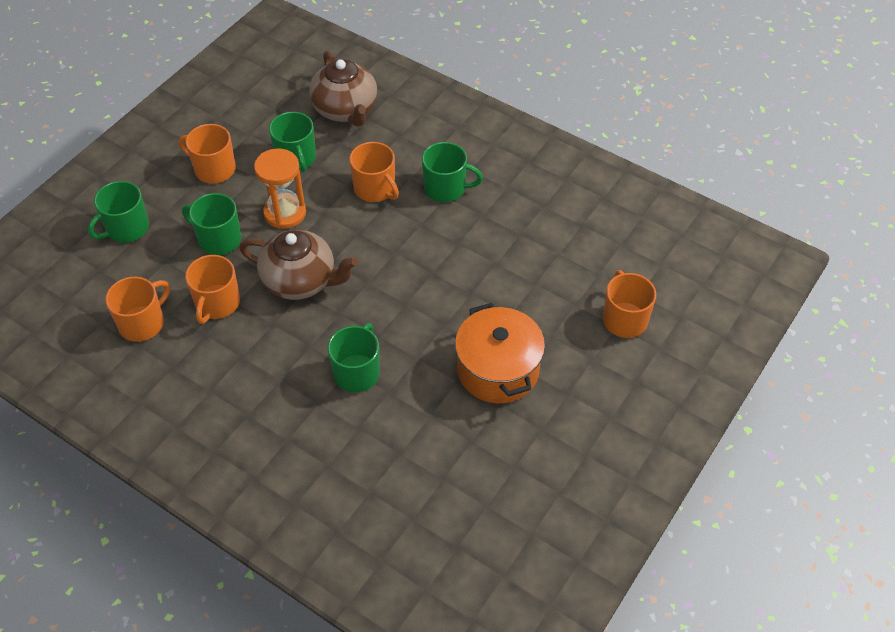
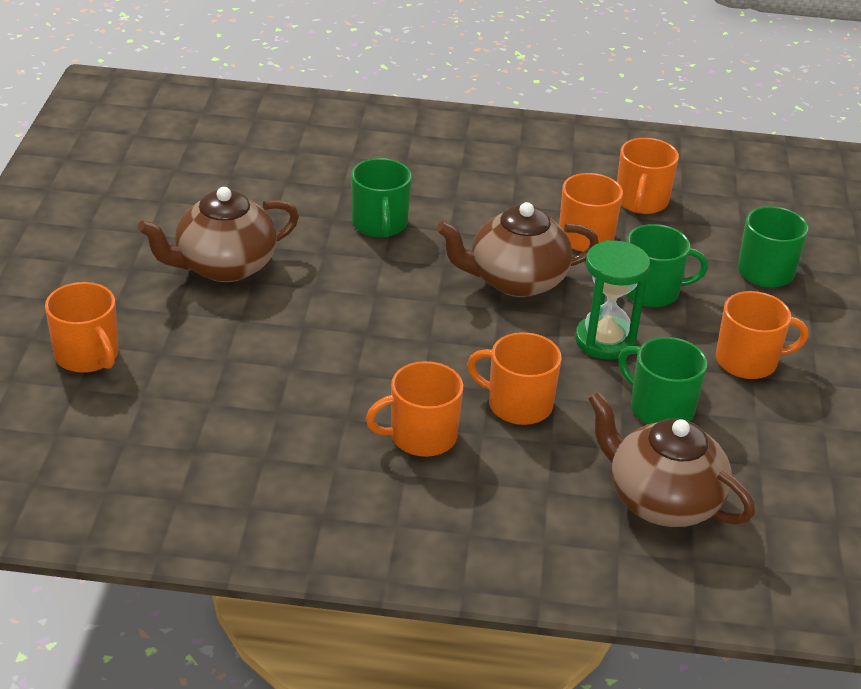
camera: 150 degrees right, 15 degrees down
orange hourglass [254,148,306,229] -> green hourglass [575,240,650,360]
green mug [422,142,483,202] -> orange mug [366,361,463,457]
orange pot [455,303,545,403] -> brown teapot [138,187,299,282]

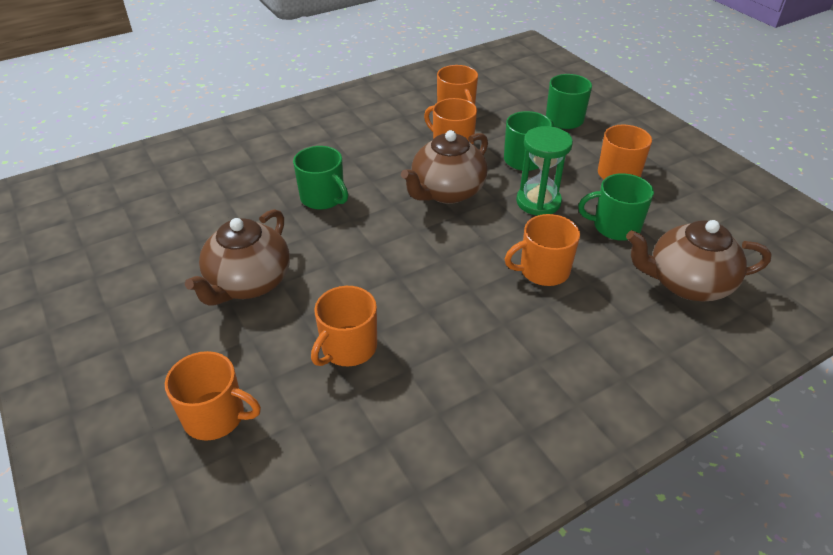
camera: 35 degrees left, 5 degrees up
orange mug [366,361,463,457] -> orange mug moved to [311,286,377,366]

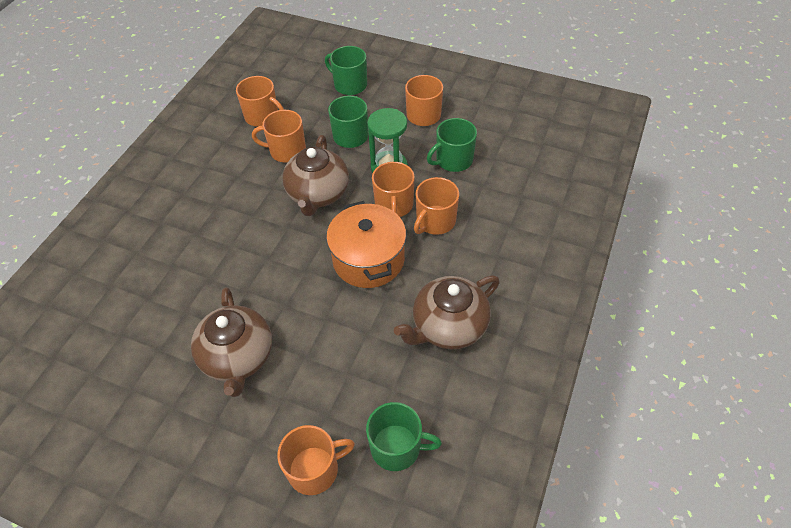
camera: 35 degrees left, 10 degrees up
green mug [293,146,348,210] -> green mug moved to [366,402,442,471]
orange mug [311,286,377,366] -> orange mug moved to [372,162,415,217]
brown teapot [626,220,772,301] -> brown teapot moved to [394,275,500,349]
none -> orange pot [326,201,406,288]

